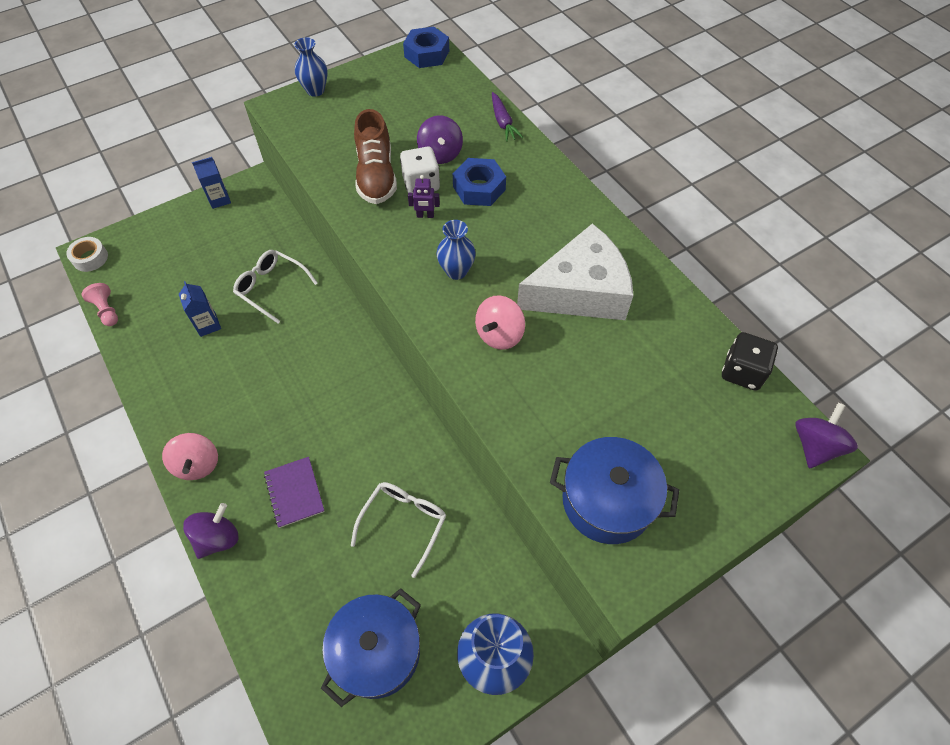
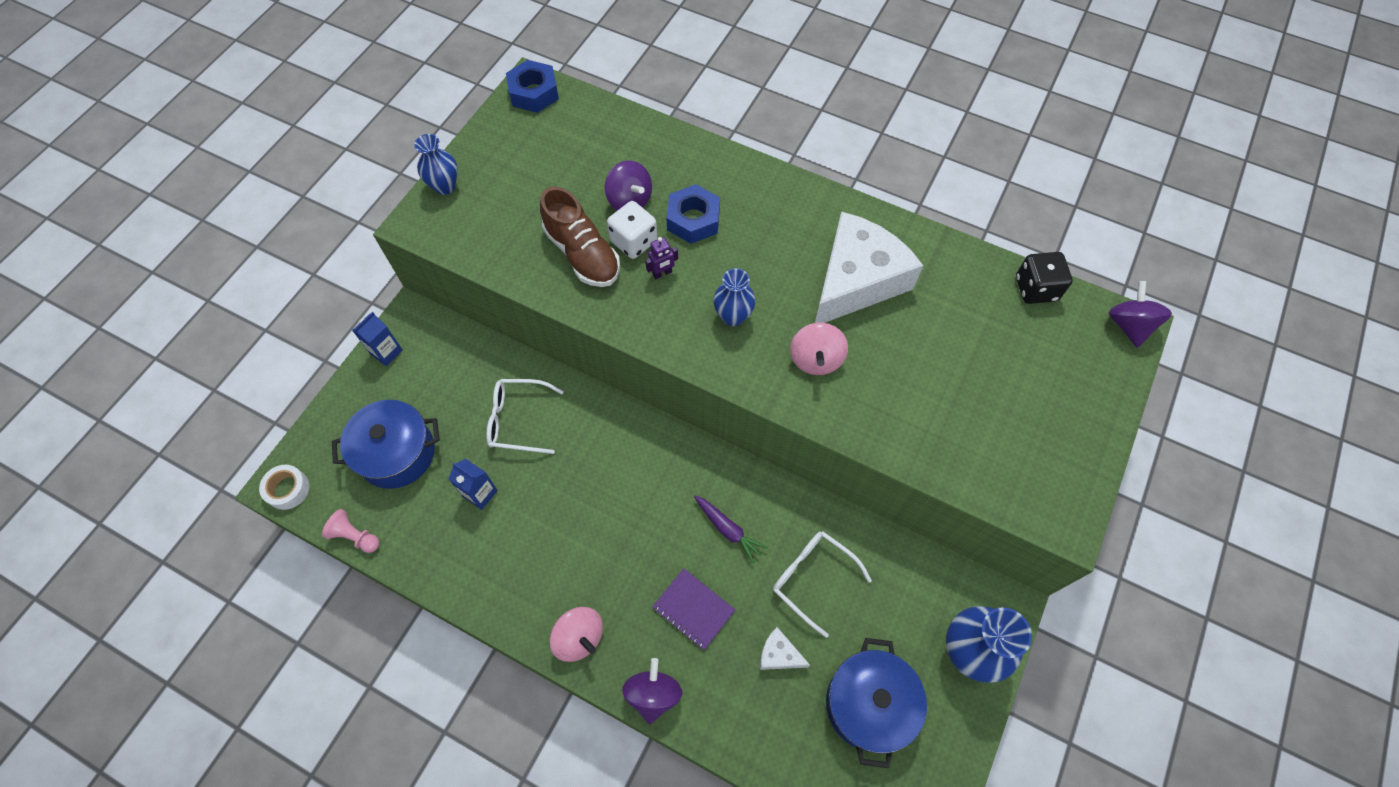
camera: 30 degrees left, 5 degrees up
white glasses [351,482,446,578] -> white glasses turned 45 degrees counterclockwise [773,531,872,638]
purple carrot [492,92,523,142] -> purple carrot moved to [694,495,768,564]
blue pot [550,437,679,544] -> blue pot moved to [332,400,440,489]
none -> white cheese [760,627,810,670]

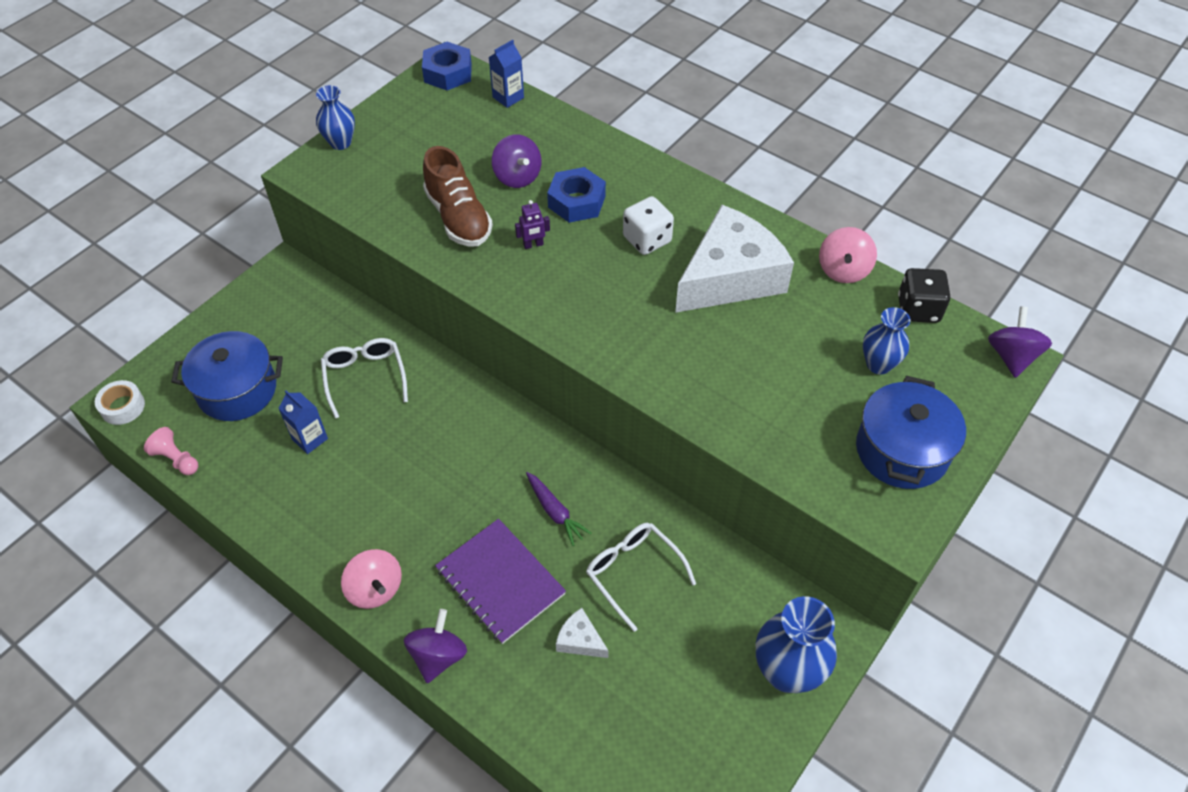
camera: 10 degrees right, 10 degrees down
blue carton [352,312,403,366] -> blue carton moved to [489,40,524,108]
white glasses [486,379,564,454] -> white glasses turned 60 degrees clockwise [321,338,408,419]
white dice [607,201,658,259] -> white dice moved to [623,196,674,255]
purple notebook [652,568,735,650] -> purple notebook [435,519,566,644], size x1.51
blue vase [714,268,756,326] -> blue vase moved to [863,307,910,374]
pink spinning top [790,323,848,375] -> pink spinning top moved to [819,227,877,283]
blue pot [826,638,927,768] -> blue pot moved to [856,376,966,489]

